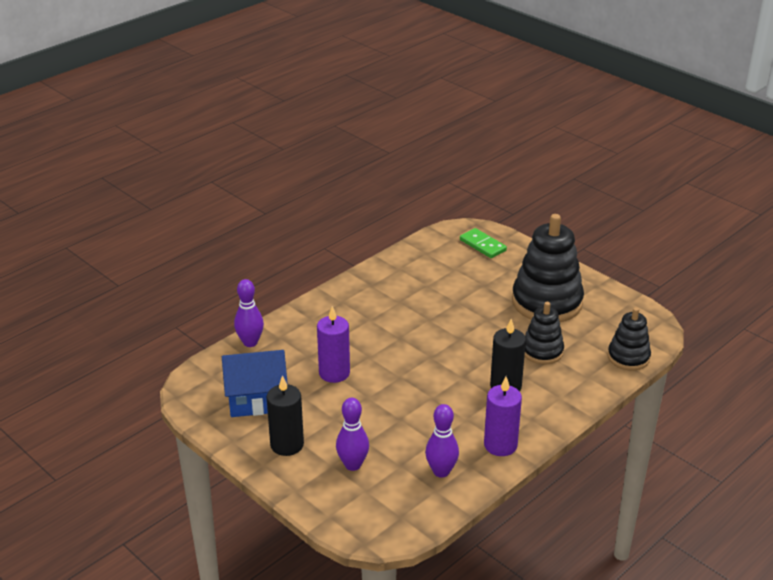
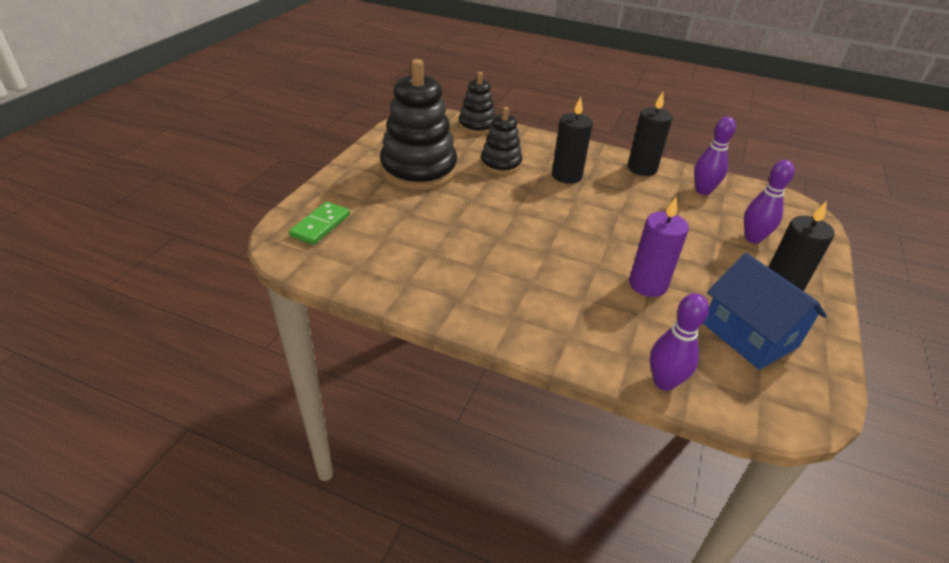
camera: 115 degrees left, 5 degrees up
purple candle [484,377,522,456] -> black candle [628,92,673,176]

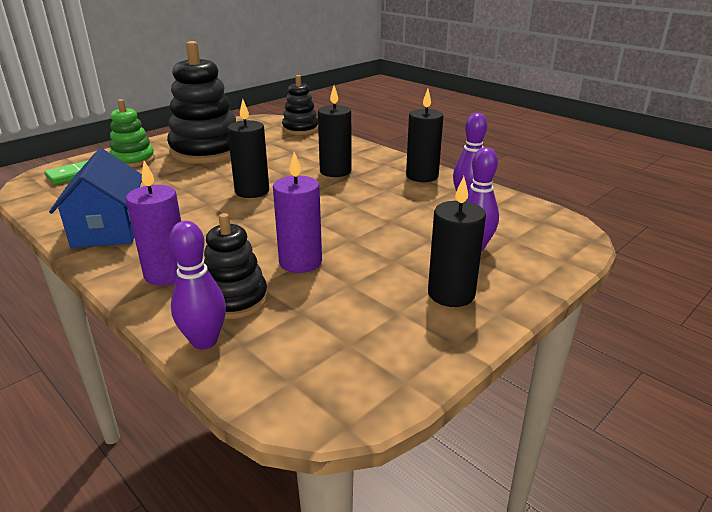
camera: 25 degrees right, 10 degrees down
black stacking toy [480,107,522,175] -> black stacking toy moved to [204,213,268,319]
blue house [703,253,827,370] -> blue house moved to [49,148,142,248]
none -> green stacking toy [110,99,155,167]
none -> purple candle [126,161,181,285]
none -> black candle [227,99,269,198]

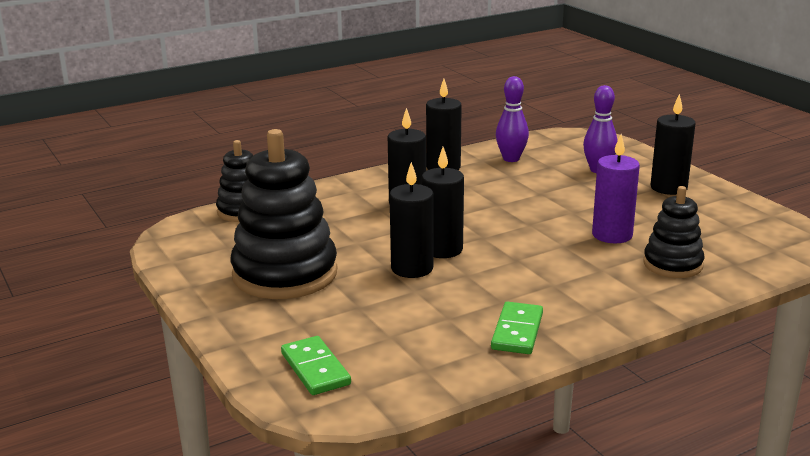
camera: 75 degrees left, 5 degrees down
blue house [49,148,142,248] -> green domino [491,302,543,354]
green stacking toy [110,99,155,167] -> none
purple candle [126,161,181,285] -> none
purple bowling pin [169,221,226,349] -> none
none -> black candle [390,162,434,278]

